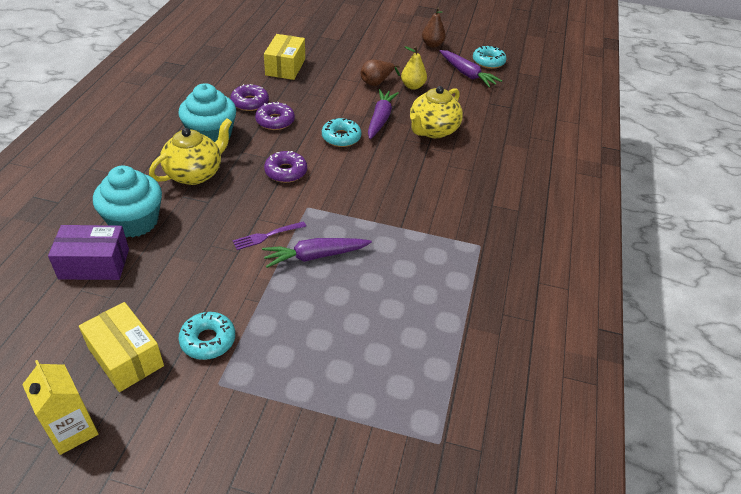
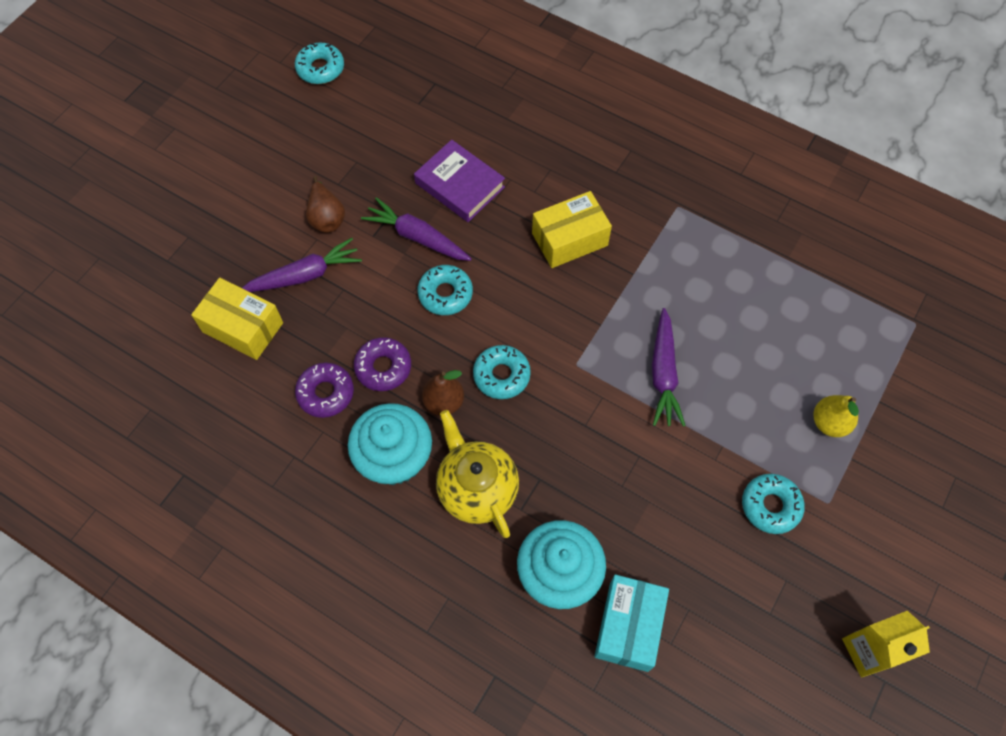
camera: 70 degrees left, 20 degrees up
purple box [48,225,129,280] -> turquoise box [594,575,669,672]
yellow box [79,302,164,392] -> yellow box moved to [532,191,612,268]
purple fork [233,221,306,250] -> none
purple donut [264,151,307,183] -> turquoise donut [473,345,531,399]
yellow pear [401,46,427,90] -> yellow pear moved to [814,395,859,437]
yellow teapot [410,86,463,138] -> purple book [414,140,505,222]
brown pear [422,7,446,48] -> brown pear moved to [422,370,464,416]
purple carrot [440,50,502,88] -> purple carrot moved to [242,238,362,292]

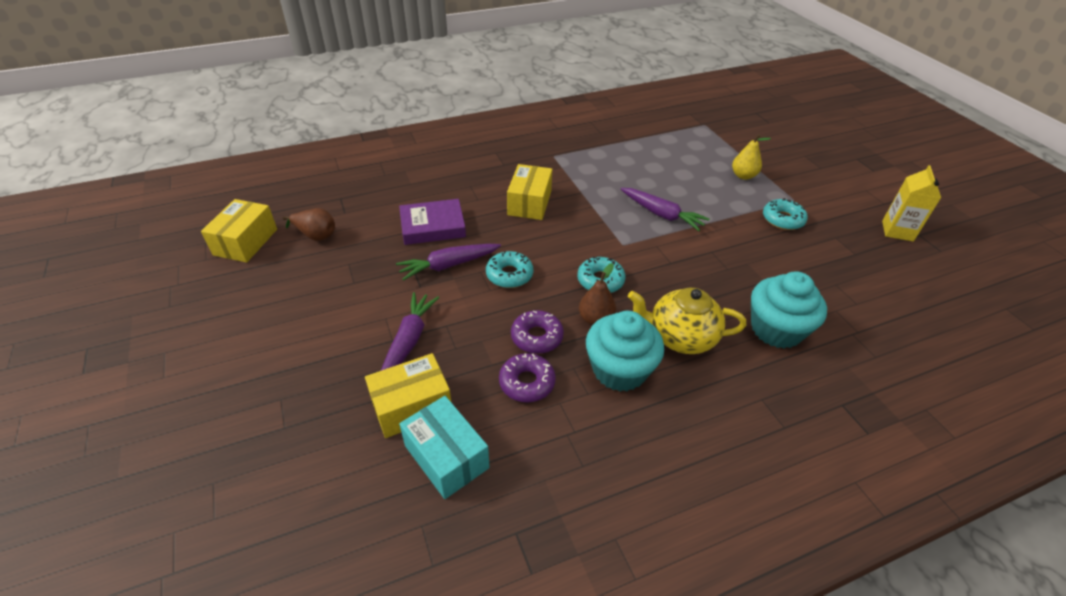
camera: 55 degrees left, 20 degrees down
turquoise donut [295,43,344,84] -> yellow box [201,199,277,263]
brown pear [306,176,345,233] -> brown pear moved to [283,208,335,241]
turquoise box [594,575,669,672] -> turquoise box moved to [399,396,490,499]

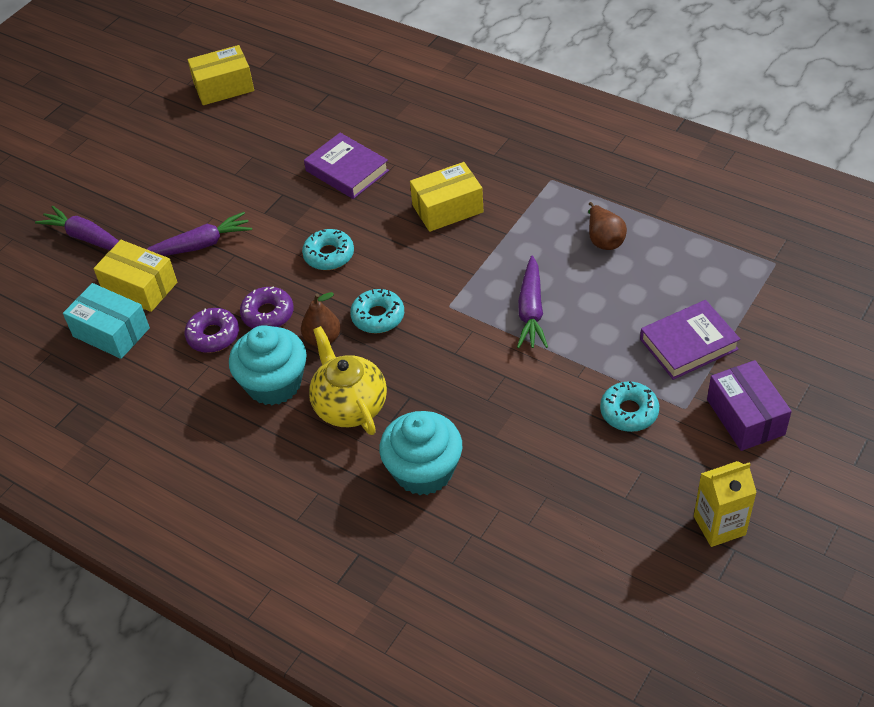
camera: 60 degrees right, 5 degrees up
brown pear [283,208,335,241] -> brown pear moved to [588,202,627,250]
purple carrot [396,244,501,281] -> purple carrot moved to [35,205,119,250]
turquoise box [399,396,490,499] -> turquoise box turned 75 degrees counterclockwise [63,283,150,359]
yellow pear [732,134,771,180] -> purple book [640,300,741,380]
none -> purple box [707,360,792,451]

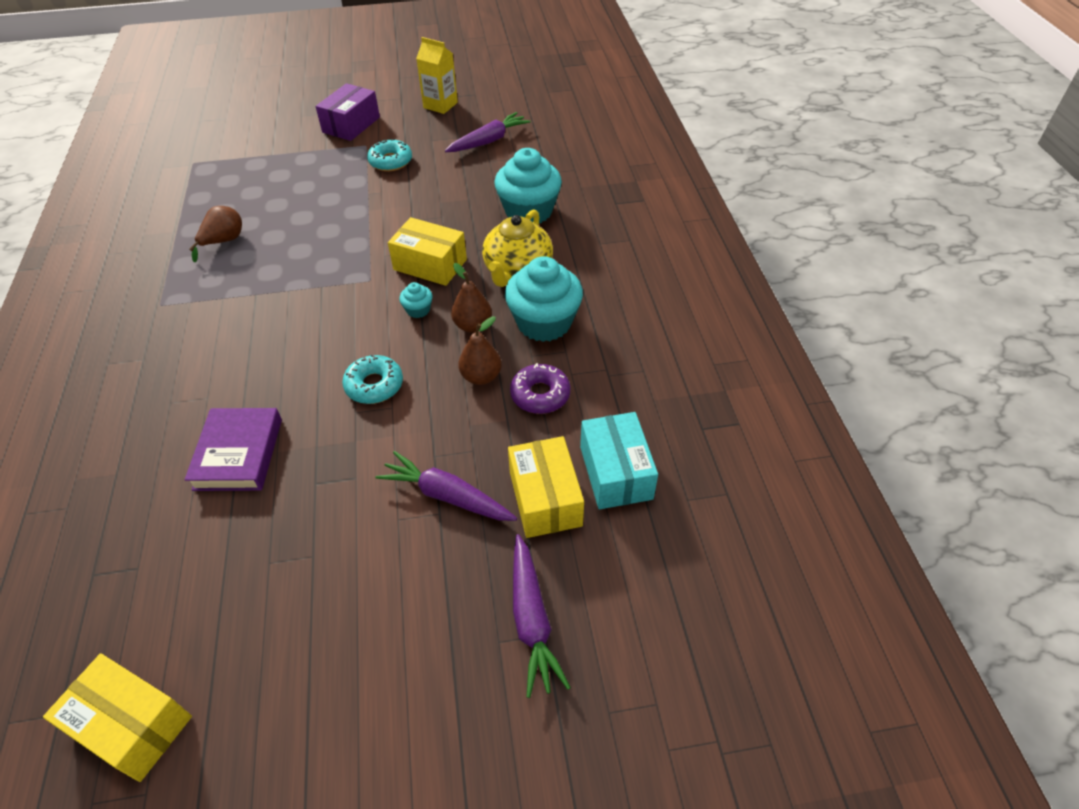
camera: 135 degrees left, 0 degrees up
purple donut [240,287,294,329] -> brown pear [458,316,501,385]
turquoise donut [350,289,404,333] -> turquoise cupcake [399,282,432,318]
yellow box [410,162,484,232] -> yellow box moved to [388,217,467,286]
purple carrot [517,255,548,348] -> purple carrot moved to [445,112,531,152]
purple book [640,300,741,380] -> none

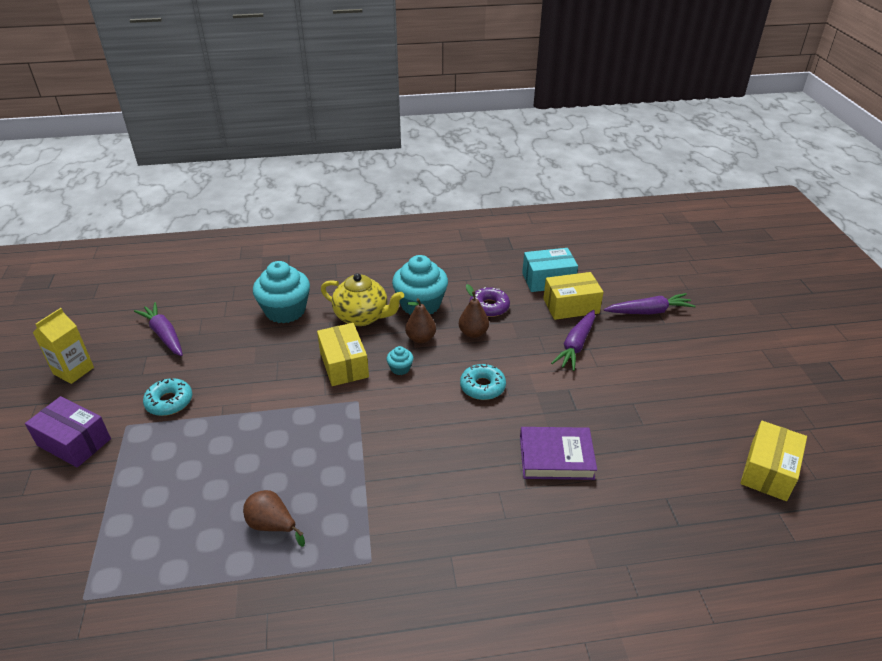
camera: 90 degrees left, 10 degrees down
yellow box [388,217,467,286] -> yellow box turned 45 degrees counterclockwise [317,323,369,386]

